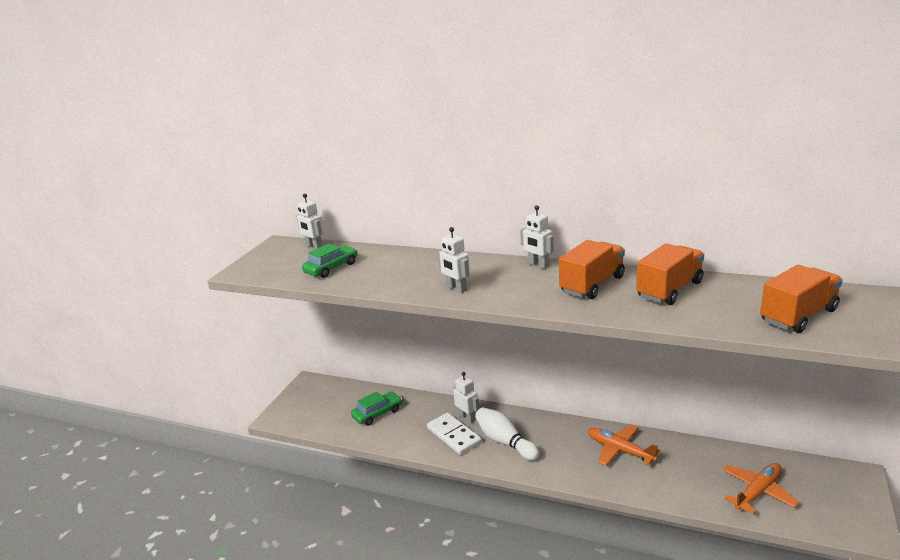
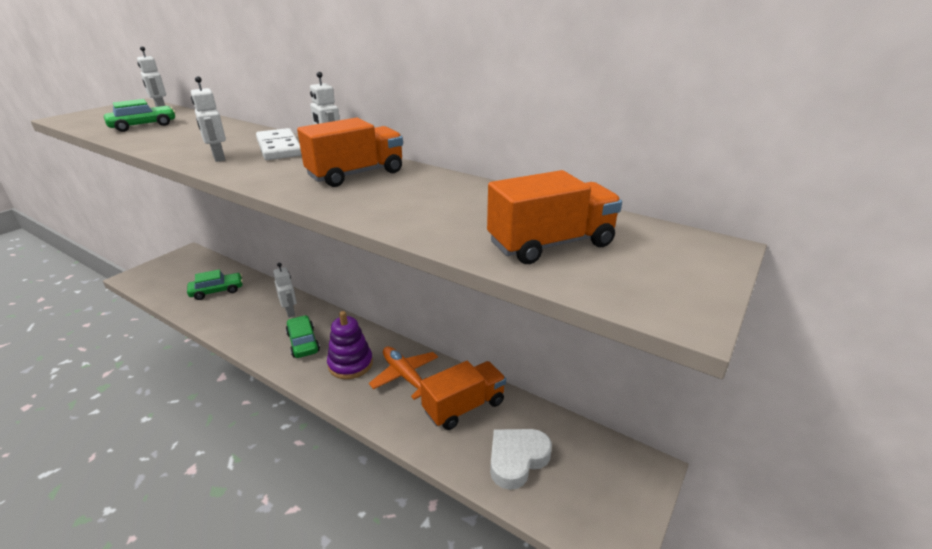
camera: 10 degrees right, 5 degrees up
white domino [427,412,482,455] -> white domino moved to [256,128,302,160]
white bowling pin [475,407,539,461] -> green car [286,315,320,358]
orange truck [636,243,704,305] -> orange truck moved to [420,361,506,430]
orange plane [723,463,799,514] -> white heart [490,429,552,490]
none -> purple stacking toy [327,311,373,379]

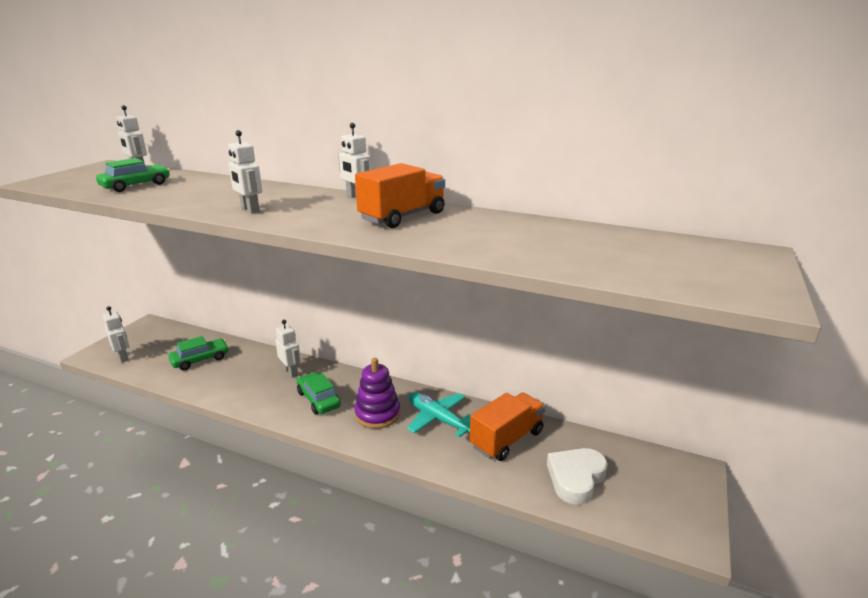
camera: 10 degrees left, 5 degrees down
white domino [256,128,302,160] -> none
orange plane [369,346,438,400] -> turquoise plane [407,392,471,438]
orange truck [487,170,622,264] -> none
none -> white robot [103,306,129,363]

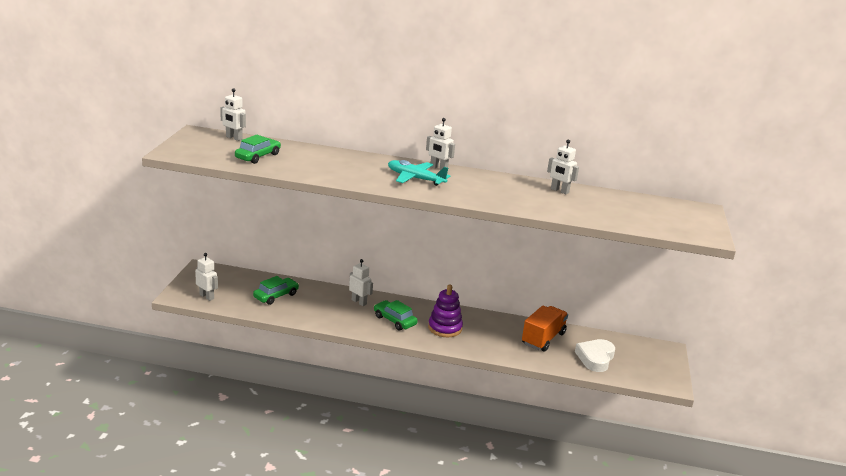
camera: 15 degrees left, 0 degrees up
white robot [228,130,262,214] -> white robot moved to [547,140,579,194]
orange truck [355,163,445,228] -> none
turquoise plane [407,392,471,438] -> turquoise plane moved to [388,160,450,186]

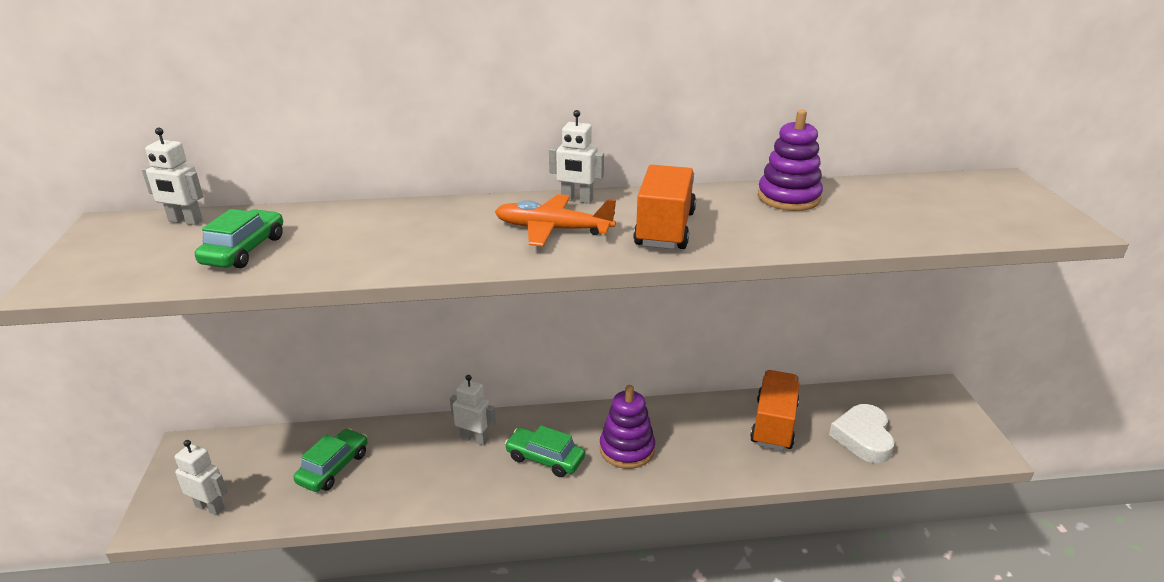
camera: 15 degrees left, 5 degrees up
turquoise plane [388,160,450,186] -> orange plane [495,194,616,247]
white robot [547,140,579,194] -> purple stacking toy [758,110,823,211]
none -> orange truck [633,165,696,249]

